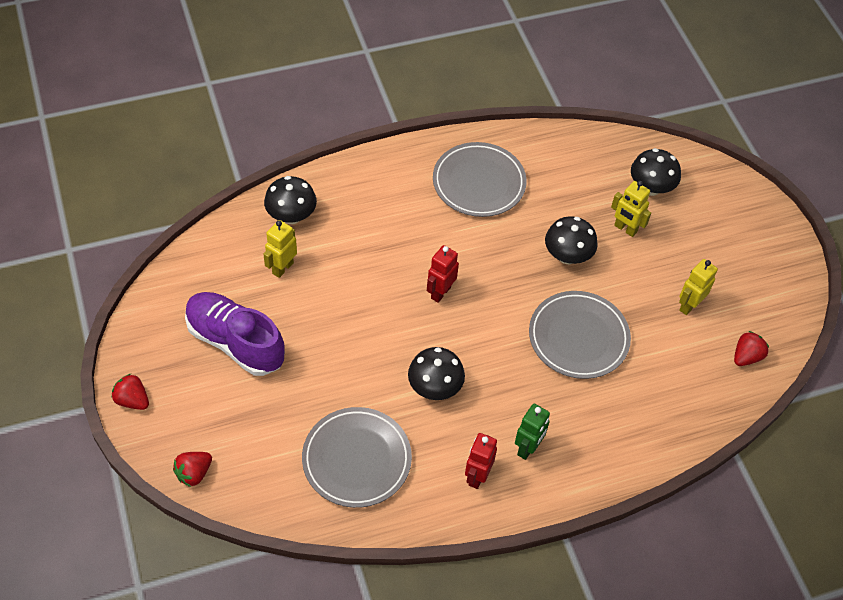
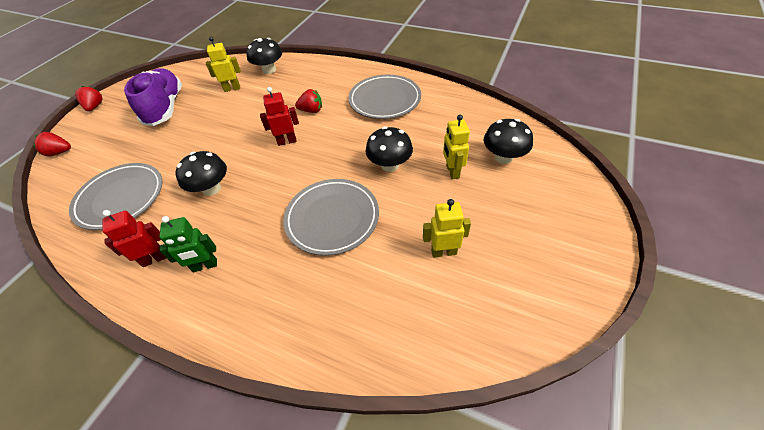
camera: 50 degrees right, 5 degrees down
red strawberry [734,331,769,366] -> red strawberry moved to [295,89,322,113]

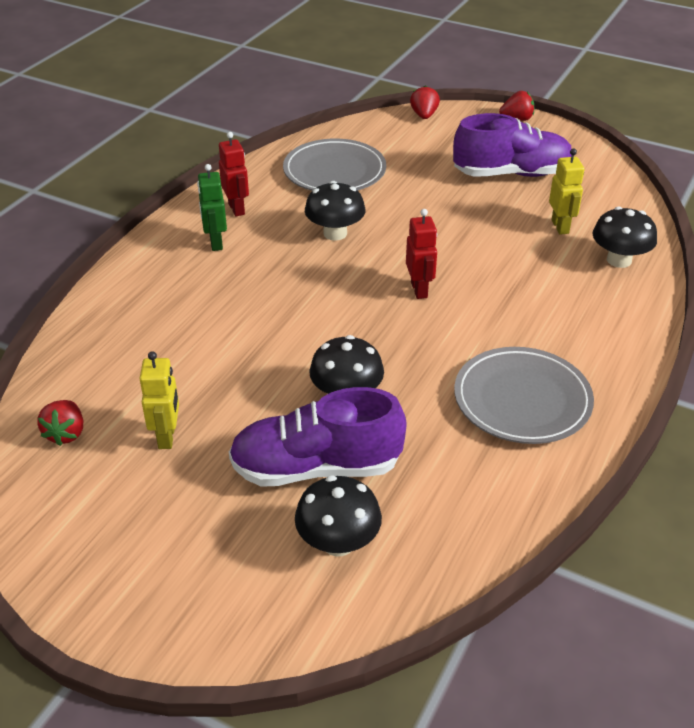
camera: 90 degrees right, 10 degrees down
grey plate [283,179,379,256] -> none
red strawberry [295,89,322,113] -> red strawberry moved to [38,400,83,446]
yellow robot [443,115,470,180] -> purple shoe [229,387,406,487]

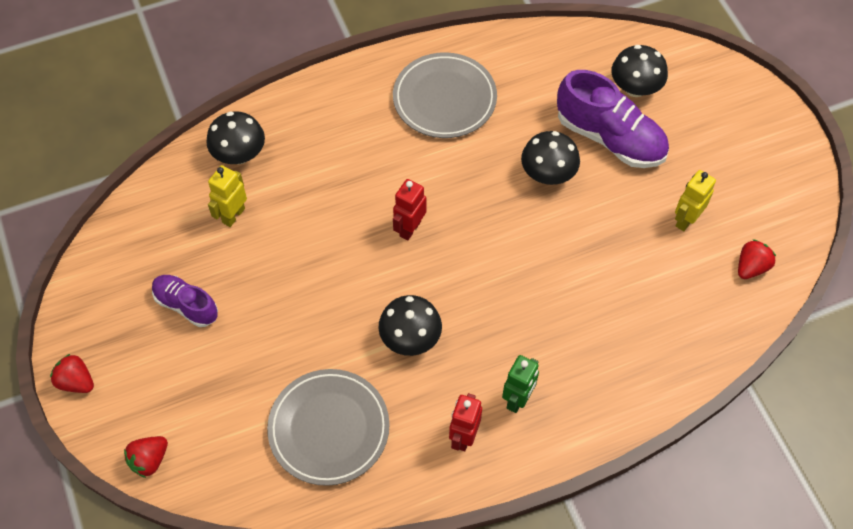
camera: 140 degrees left, 20 degrees up
purple shoe [453,113,572,177] -> purple shoe [152,275,218,327], size x0.58

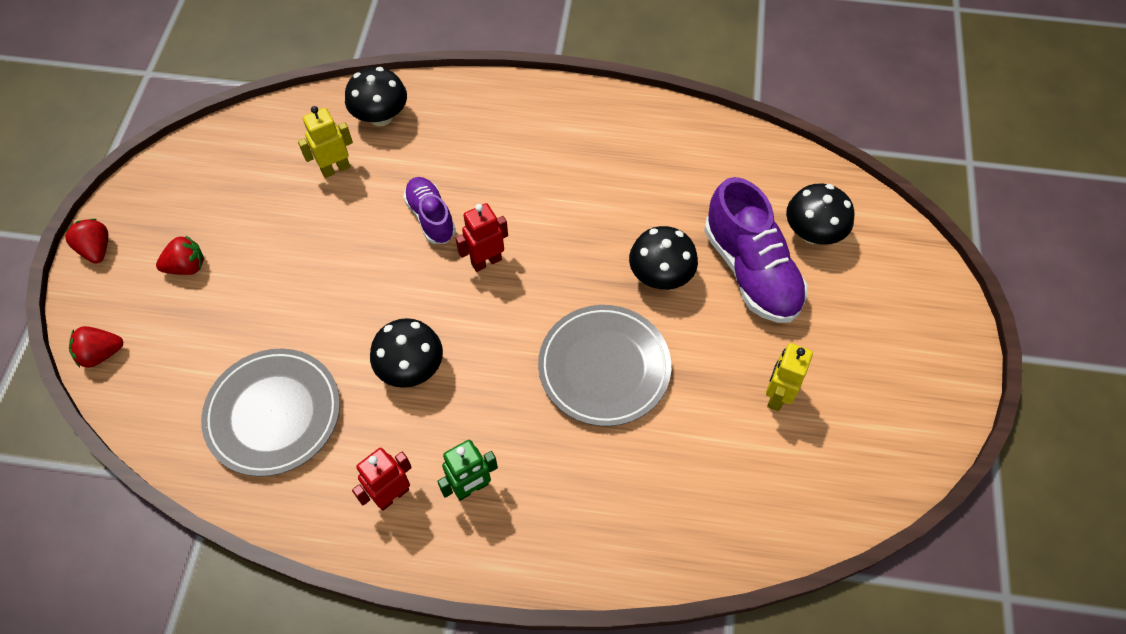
camera: 30 degrees right, 0 degrees up
purple shoe [152,275,218,327] -> purple shoe moved to [403,177,456,244]
grey plate [393,52,497,138] -> grey plate moved to [538,305,671,426]
yellow robot [675,170,716,231] -> yellow robot turned 45 degrees counterclockwise [766,343,813,411]
red strawberry [738,239,776,279] -> red strawberry moved to [156,235,204,275]

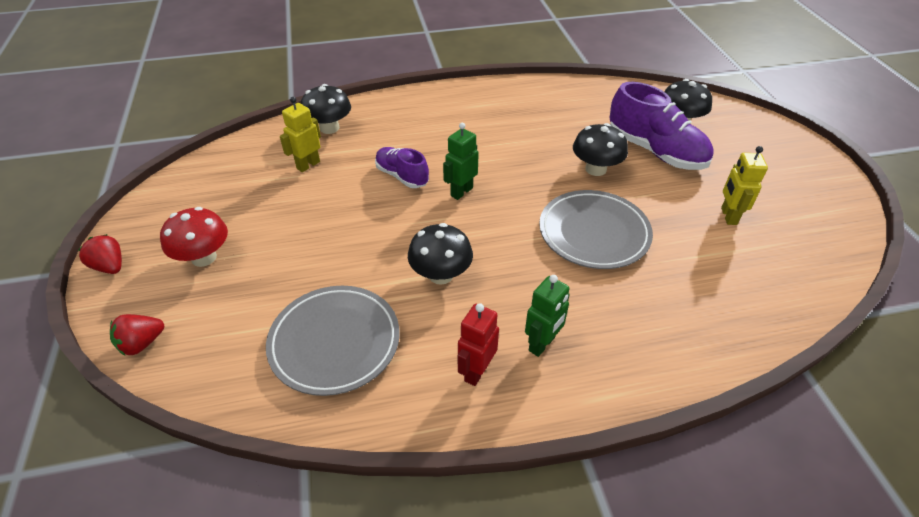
camera: 20 degrees left, 15 degrees down
red strawberry [156,235,204,275] -> red mushroom [160,207,228,267]
red robot [455,203,508,272] -> green robot [443,123,479,200]

